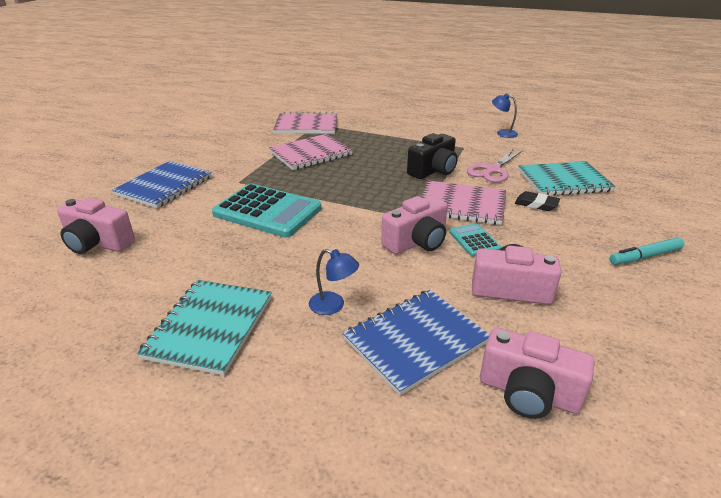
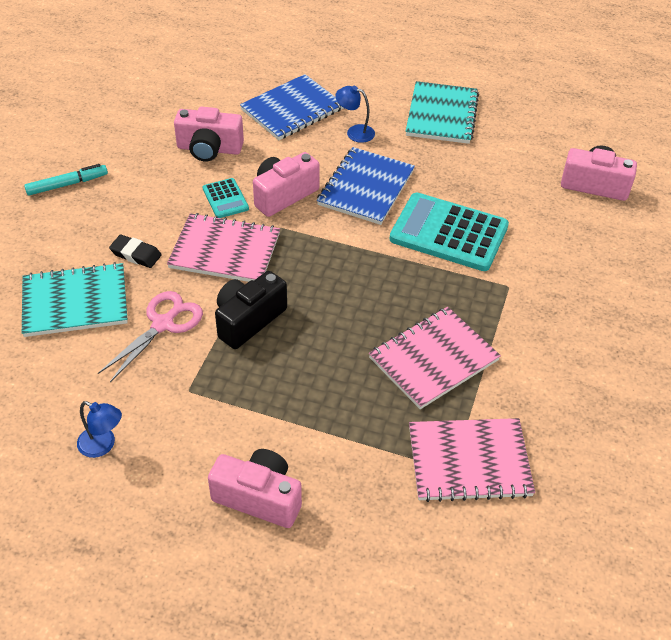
camera: 175 degrees right, 15 degrees up
blue notebook [112,161,212,208] -> blue notebook moved to [317,147,415,225]
pink camera [480,328,595,419] -> pink camera moved to [208,449,302,528]

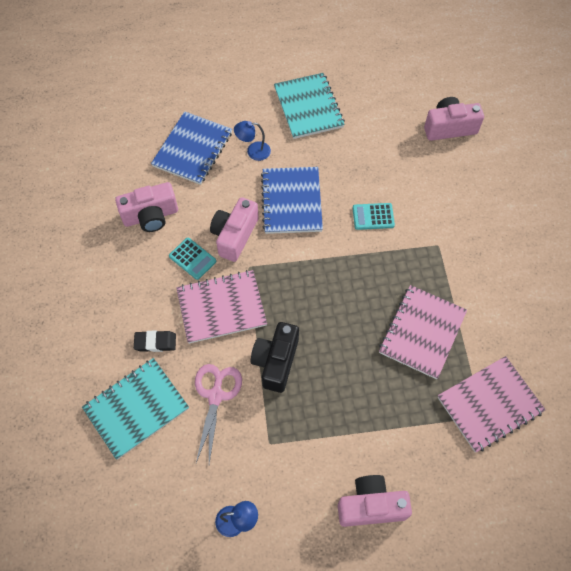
camera: 25 degrees left, 15 degrees up
turquoise marker [24,164,108,195] -> none
turquoise calculator [390,193,509,271] -> turquoise calculator [353,203,395,230], size x0.48

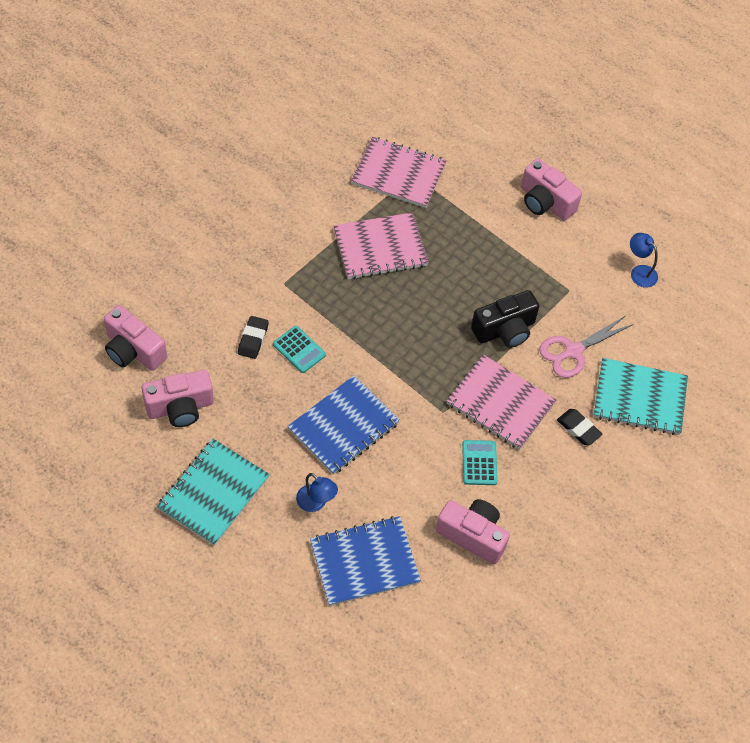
camera: 135 degrees left, 5 degrees down
pink camera [210,197,259,262] -> pink camera moved to [141,369,214,427]
none -> black eraser [238,316,269,359]

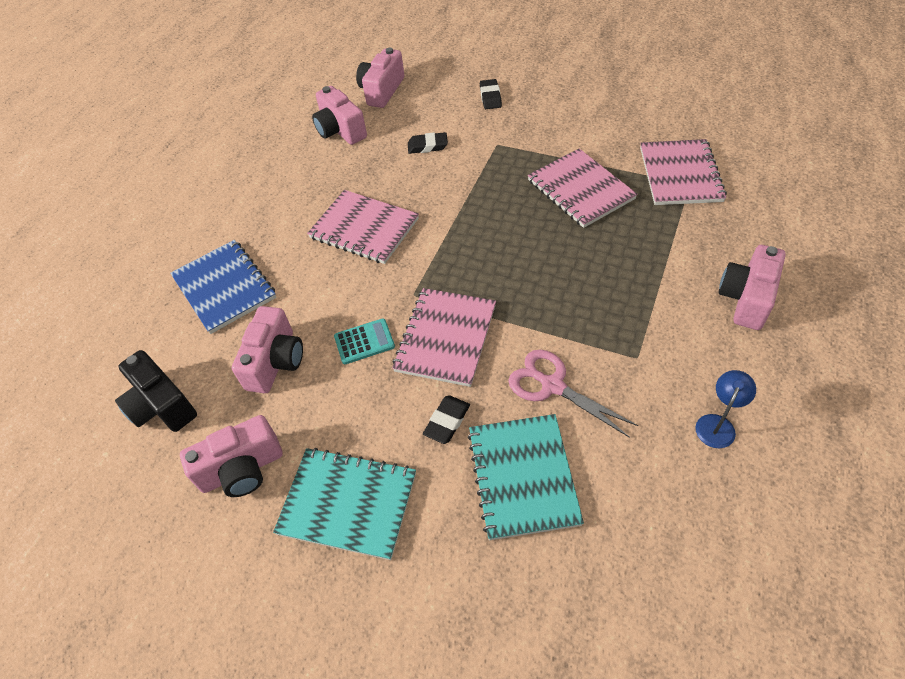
camera: 80 degrees right, 5 degrees down
turquoise notebook [157,439,270,546] -> turquoise notebook moved to [273,448,416,560]
turquoise calculator [273,326,326,373] -> none
blue notebook [287,376,400,475] -> pink notebook [307,190,419,264]
blue lamp [296,473,338,512] -> none
black camera [471,290,539,348] -> black camera moved to [115,350,197,432]
none -> pink camera [180,415,283,497]
none -> black eraser [480,79,502,109]

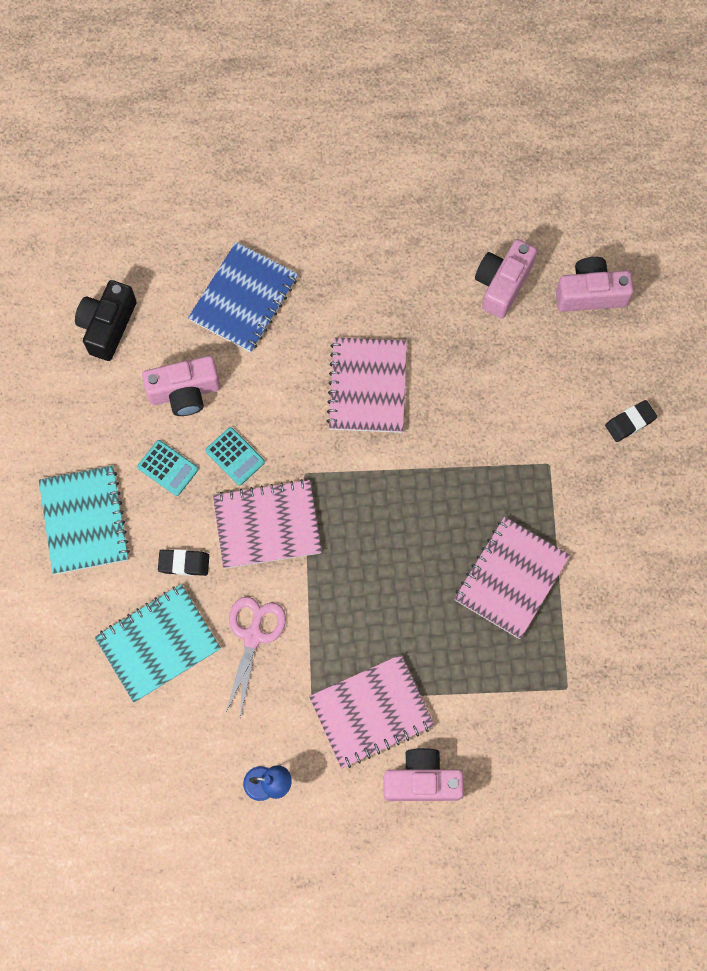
camera: 60 degrees right, 20 degrees up
pink camera [180,415,283,497] -> none
black eraser [408,132,448,154] -> none
pink notebook [640,139,727,205] -> pink notebook moved to [309,654,434,768]
none -> turquoise calculator [137,440,198,496]

